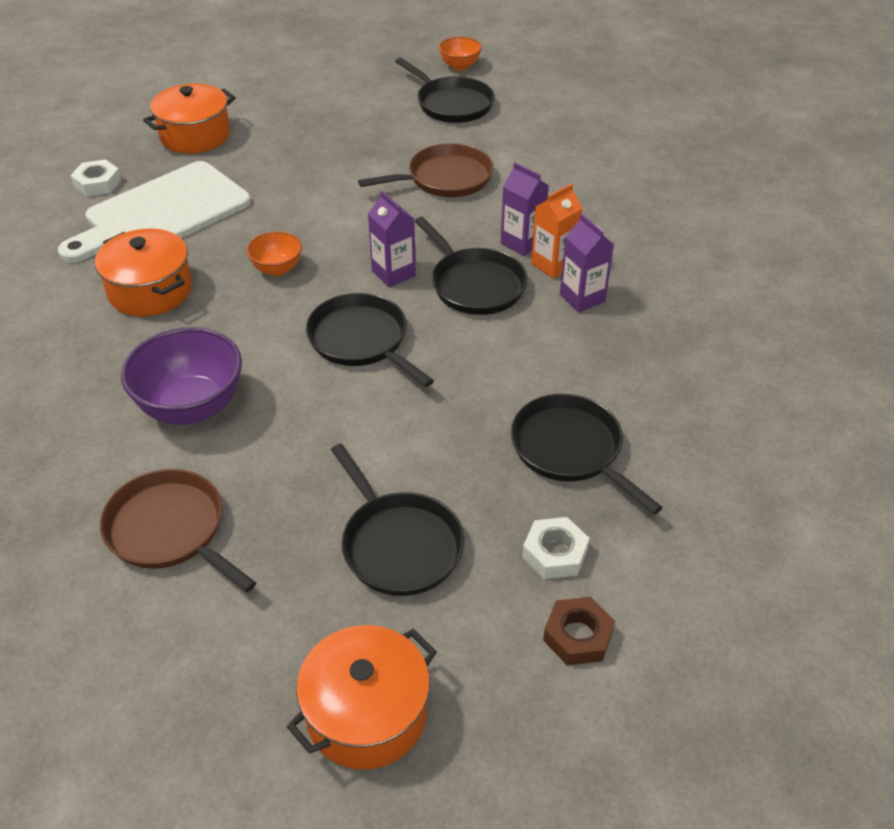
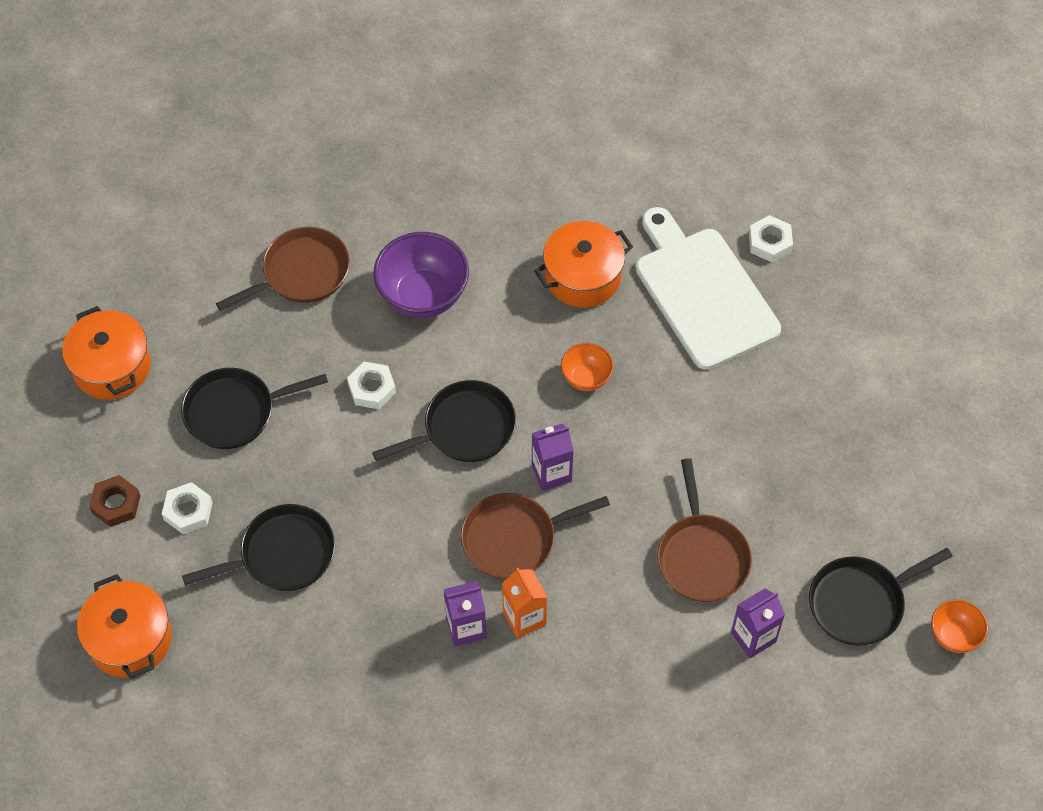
camera: 105 degrees right, 15 degrees up
orange pot [143,84,236,154] -> orange pot moved to [77,574,172,679]
black pan [415,217,528,315] -> brown pan [460,493,610,580]
purple carton [501,163,549,256] -> purple carton moved to [731,588,785,658]
none -> white nut [347,362,396,409]

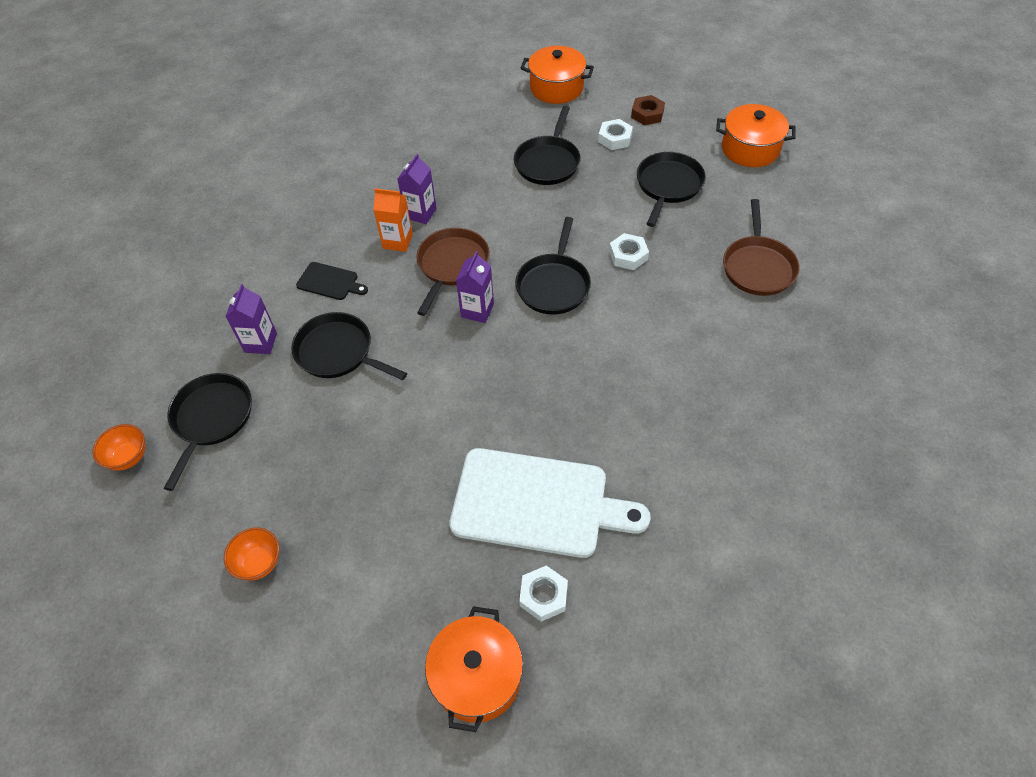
camera: 130 degrees right, 5 degrees down
purple bowl [373,232,469,318] -> none
orange pot [534,221,633,308] -> orange pot moved to [425,606,523,732]
orange bowl [561,343,614,391] -> orange bowl moved to [224,528,279,581]
brown pan [657,458,752,602] -> black pan [291,312,407,380]
none -> black cutting board [296,262,368,300]

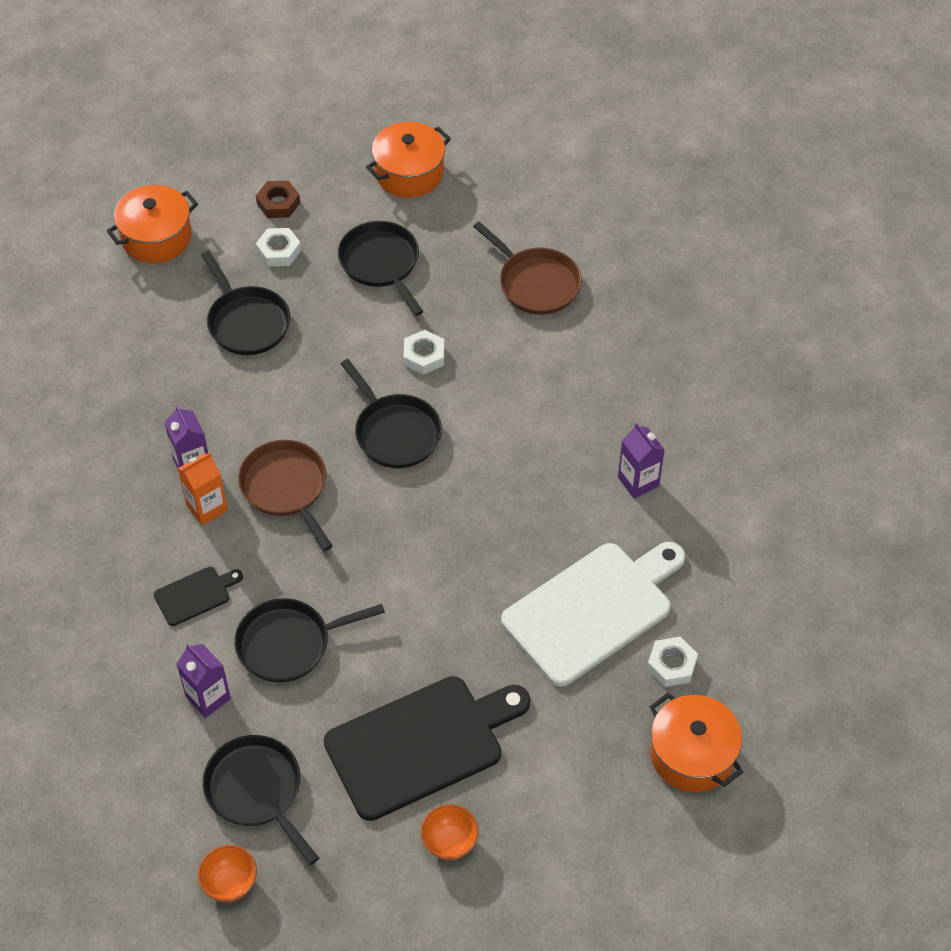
camera: 50 degrees left, 0 degrees up
purple carton [456,251,494,323] -> purple carton moved to [618,423,665,499]
none -> black cutting board [324,676,530,821]

